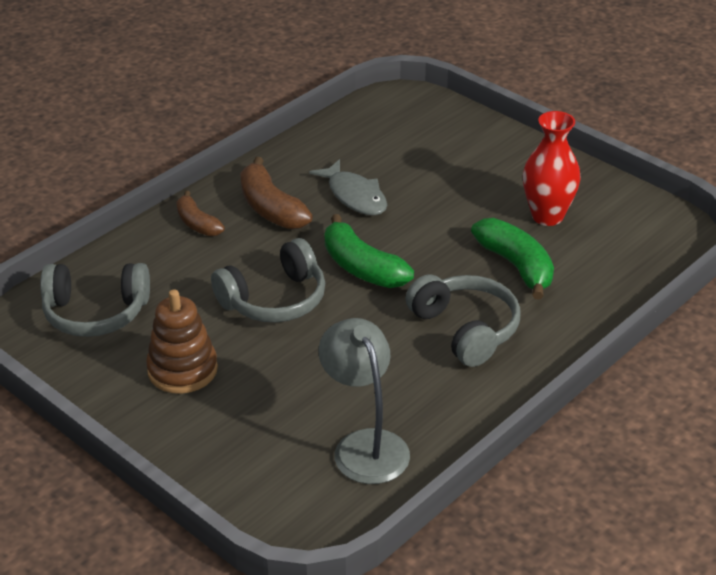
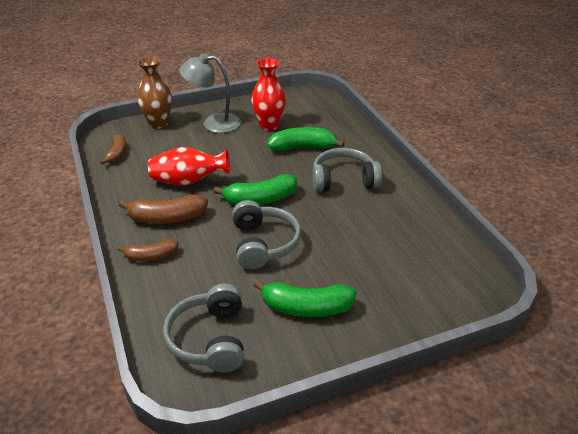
camera: 65 degrees left, 0 degrees up
grey headphones [40,263,150,337] -> grey headphones turned 150 degrees clockwise [163,284,244,372]
brown stacking toy [146,289,218,394] -> green banana [253,279,357,317]
grey fish [309,159,387,215] -> red vase [148,147,230,186]
grey lamp [318,318,410,484] -> grey lamp moved to [179,53,241,133]
none -> brown banana [100,134,126,165]
none -> brown vase [137,56,172,129]

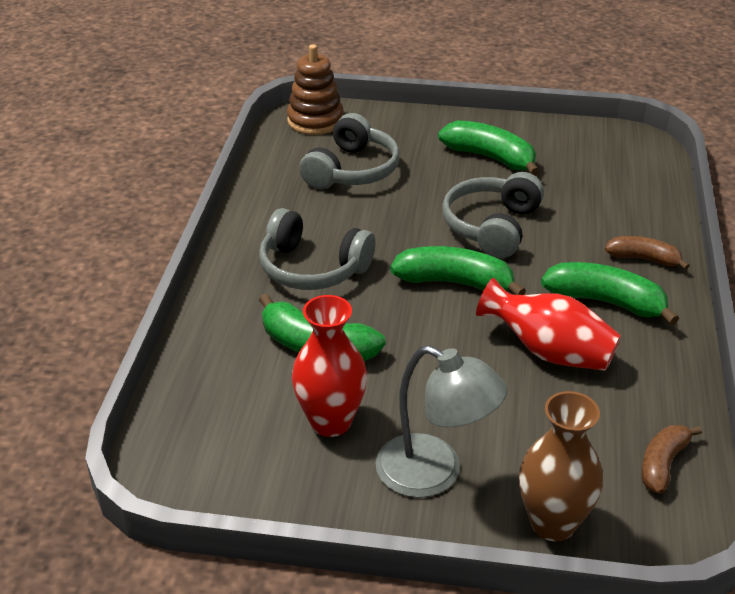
camera: 150 degrees left, 0 degrees up
brown banana [119,195,208,224] -> green banana [541,262,679,325]
grey headphones [163,284,244,372] -> grey headphones moved to [299,113,400,189]
none -> brown stacking toy [287,44,344,135]

